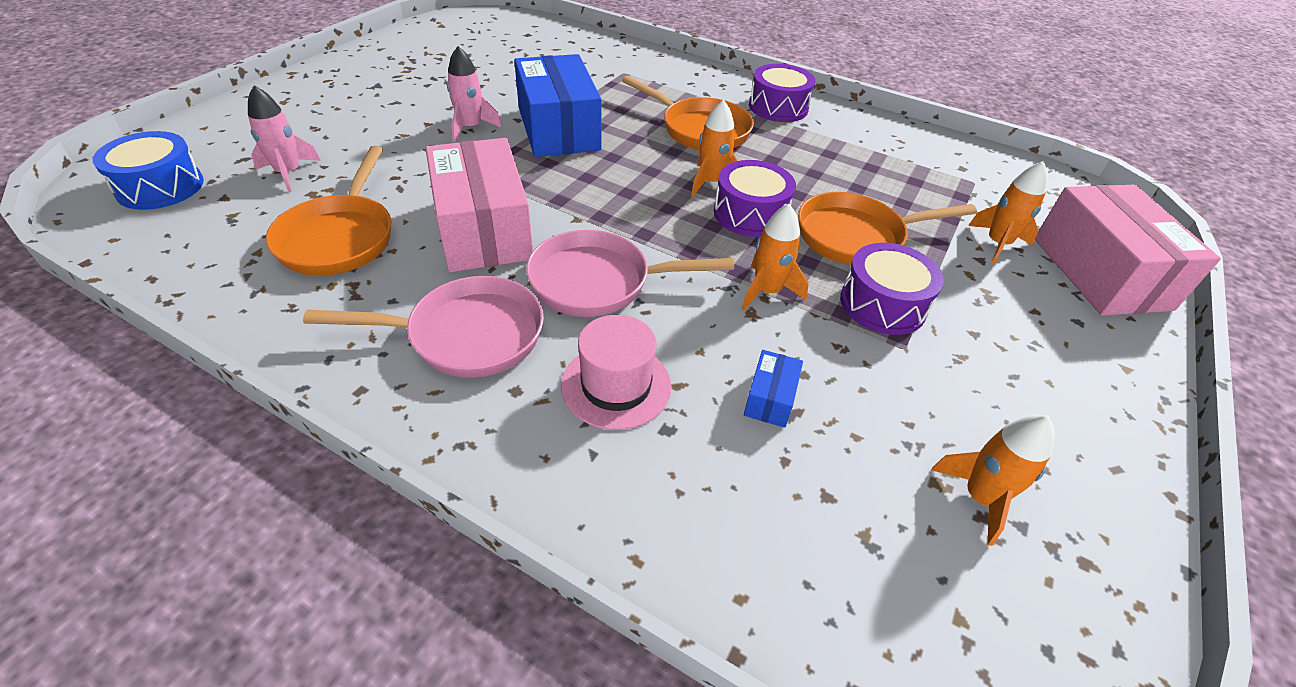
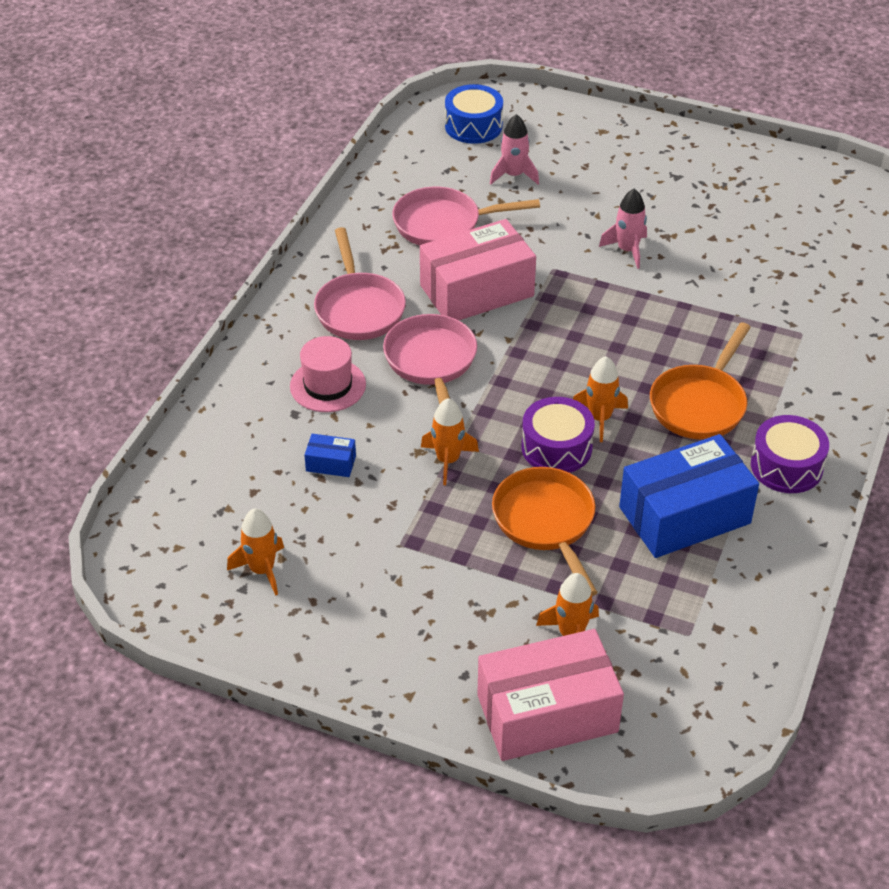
camera: 85 degrees right, 0 degrees up
orange pan [266,146,391,276] -> pink pan [392,187,540,245]
blue box [514,54,601,157] -> blue box moved to [619,434,759,558]
purple drum [840,243,944,335] -> none

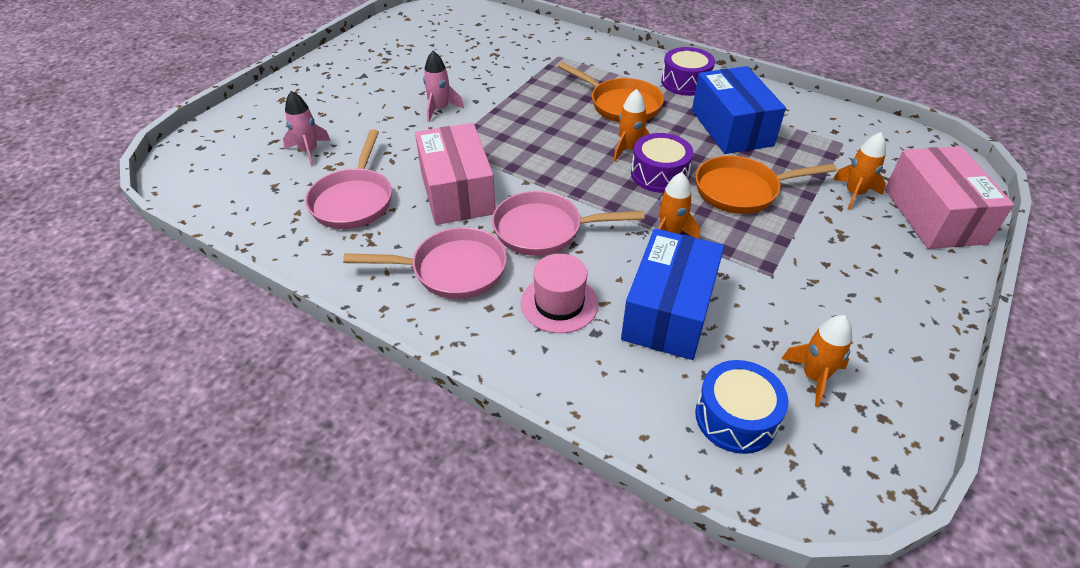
camera: 80 degrees left, 0 degrees up
blue box [304,434,356,477] -> blue box [621,228,724,360], size x2.39
blue drum [445,84,503,144] -> blue drum moved to [695,360,789,454]

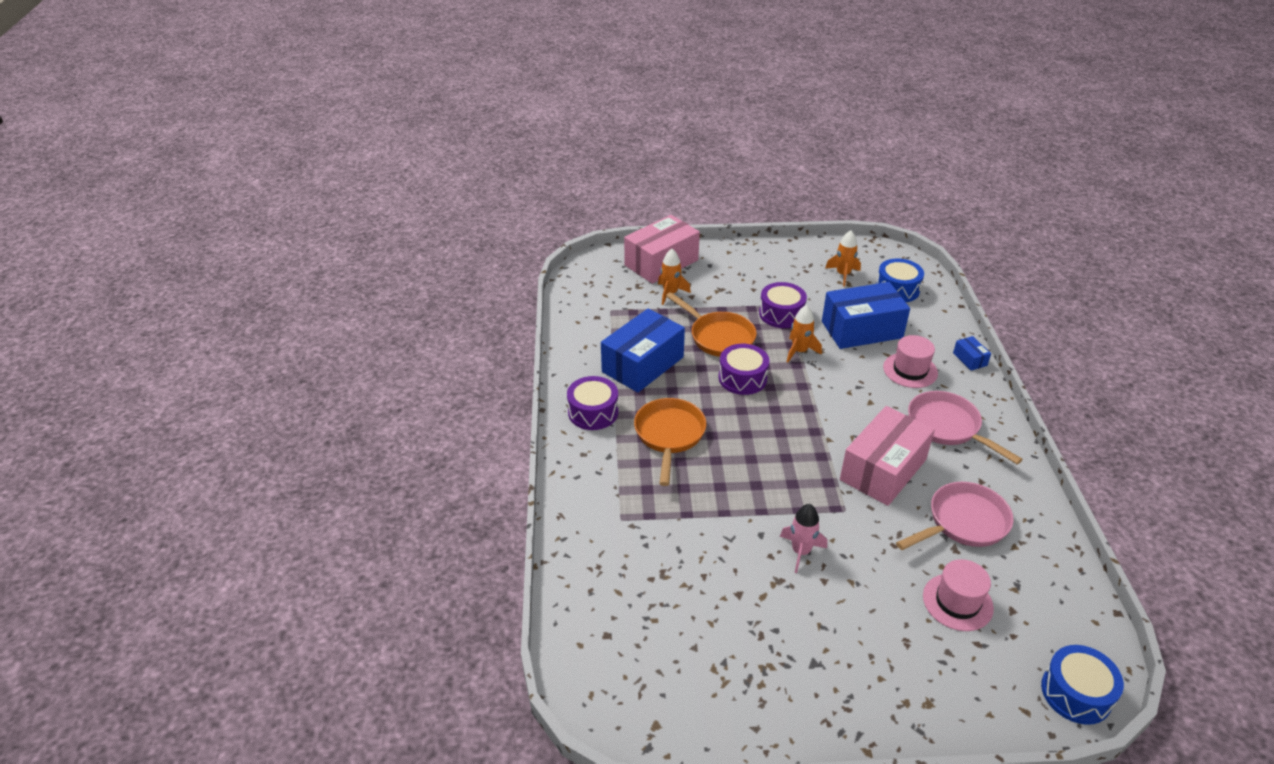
camera: 125 degrees left, 5 degrees down
pink rocket [283,91,331,167] -> pink hat [923,559,994,631]
pink pan [492,191,645,256] -> none
orange rocket [613,89,650,162] -> none
none -> purple drum [759,282,807,328]
none -> blue box [953,336,991,371]
none -> blue drum [1041,645,1124,725]

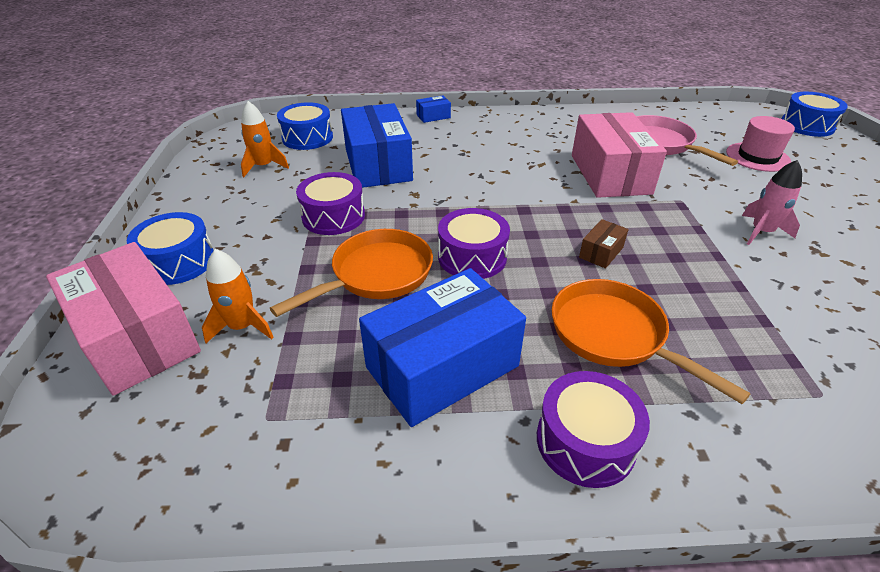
camera: 90 degrees left, 0 degrees up
blue box [601,309,685,392] -> blue box turned 75 degrees counterclockwise [359,268,526,427]
orange pan [634,398,706,486] -> orange pan turned 45 degrees clockwise [552,279,751,404]
orange rocket [787,305,822,362] -> none
pink box [840,406,935,506] -> pink box turned 45 degrees clockwise [572,112,667,198]
pink hat [883,335,938,388] -> none
pink pan [908,391,1023,464] -> none
none -> blue drum [127,212,214,285]
none -> brown box [579,219,629,269]

